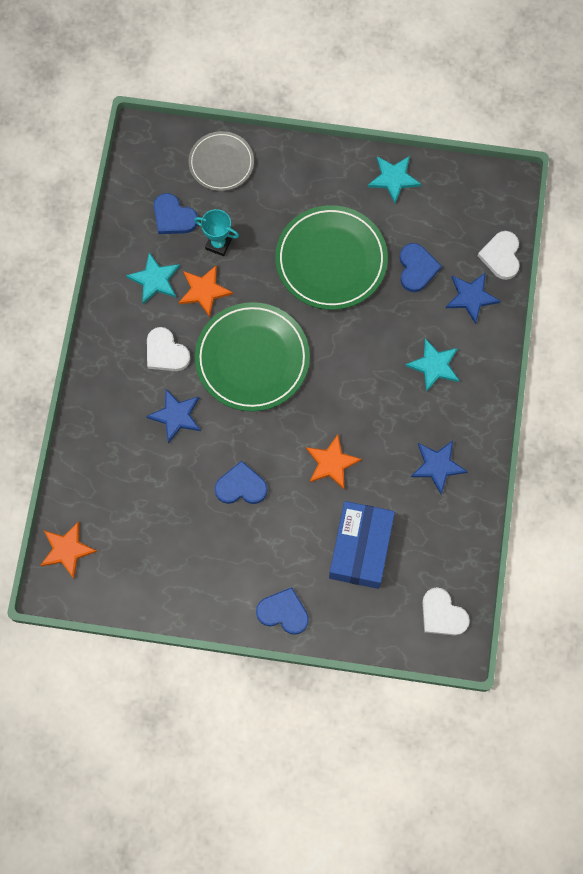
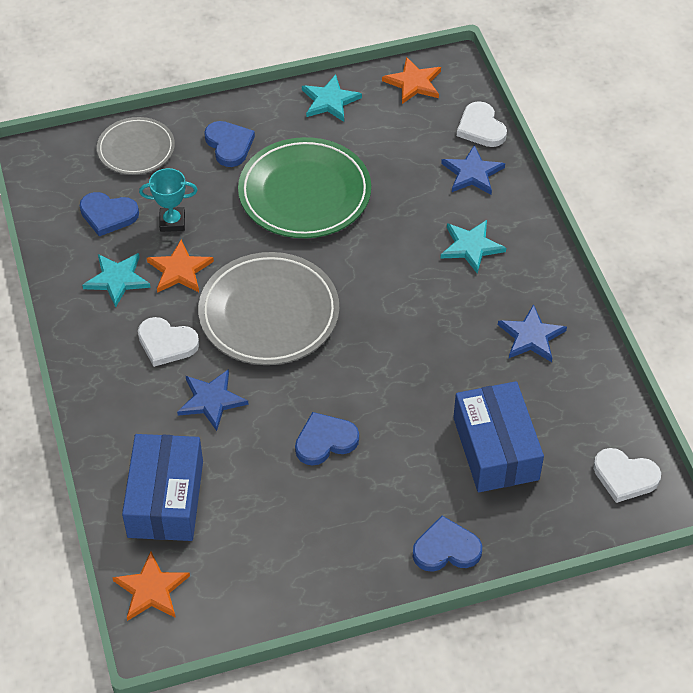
camera: 25 degrees left, 20 degrees down
green plate [195,302,310,412] -> grey plate [198,252,339,365]
orange star [306,434,362,489] -> orange star moved to [382,57,441,104]
blue heart [400,243,442,292] -> blue heart moved to [204,121,255,167]
none -> blue box [122,434,203,541]

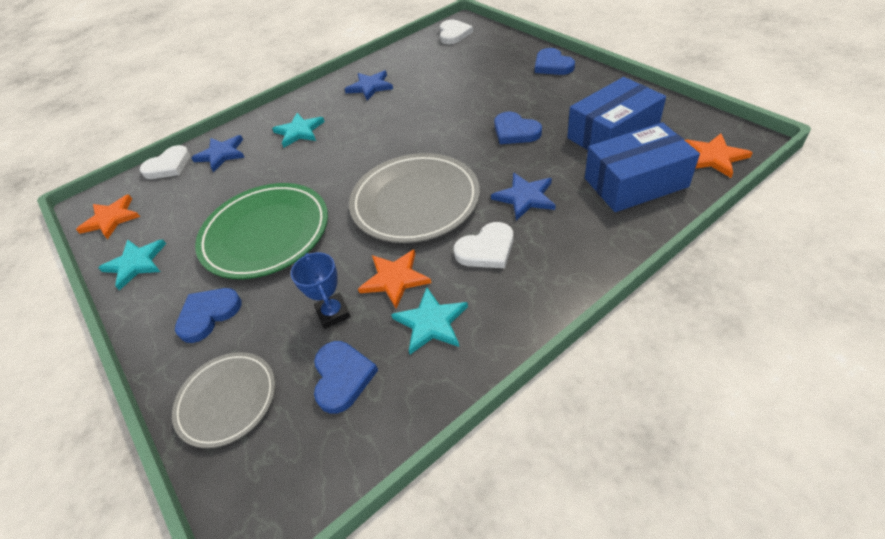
camera: 105 degrees left, 5 degrees down
white heart [138,317,199,367] -> white heart turned 60 degrees clockwise [454,222,513,268]
turquoise trophy [139,168,198,232] -> blue trophy [291,252,351,329]
blue box [453,381,544,492] -> blue box moved to [567,77,666,150]

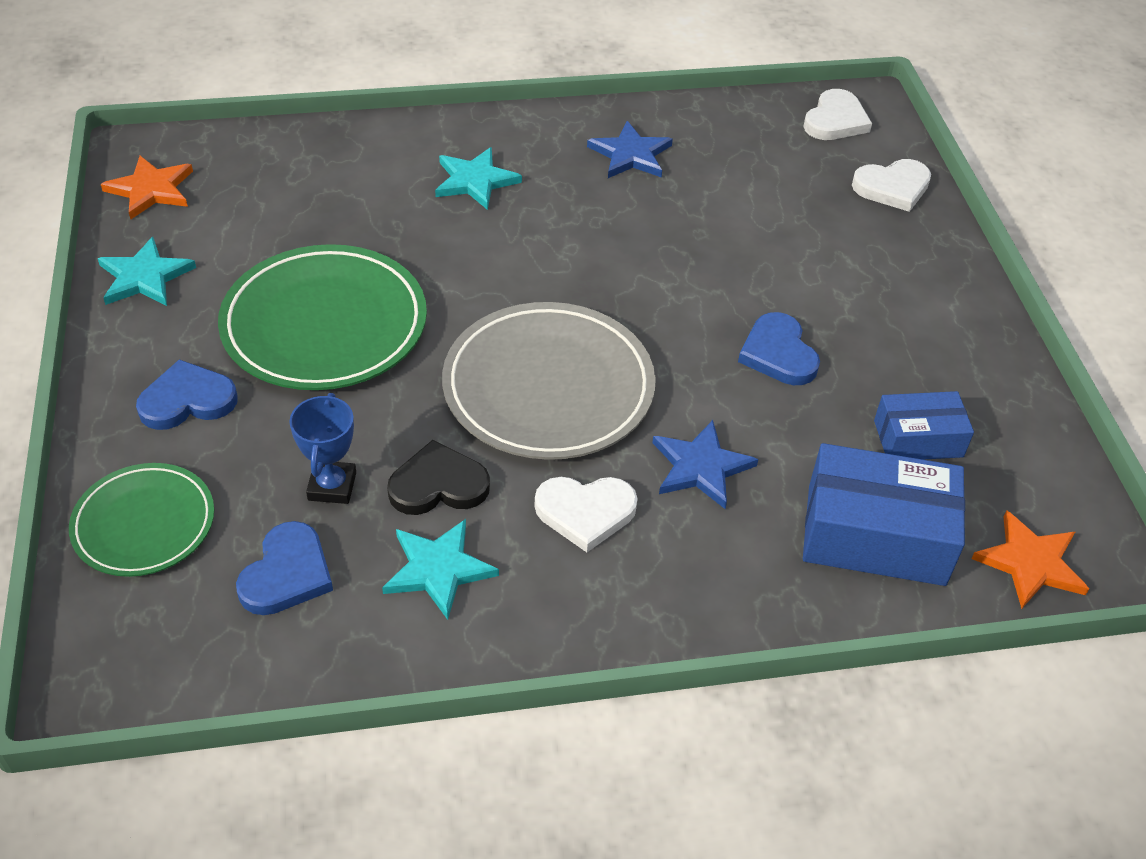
camera: 20 degrees right, 0 degrees up
white heart [139,145,190,179] -> white heart moved to [852,159,931,212]
grey plate [172,352,275,448] -> green plate [69,463,214,577]
blue star [191,135,245,172] -> none
orange star [358,250,431,309] -> black heart [387,440,490,515]
blue heart [535,48,575,75] -> none
blue box [567,77,666,150] -> blue box [874,391,974,460], size x0.59

